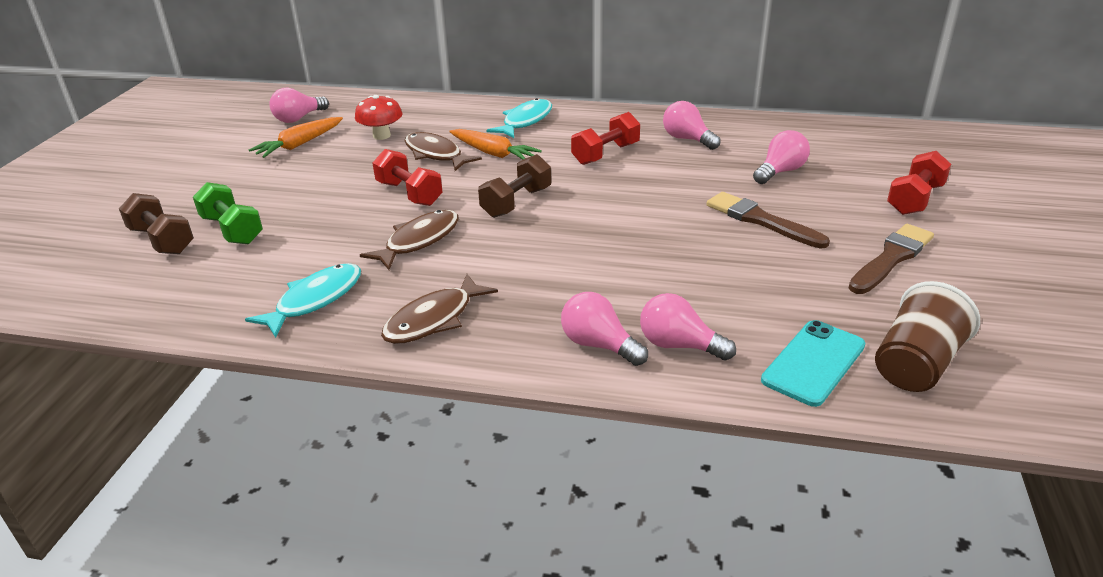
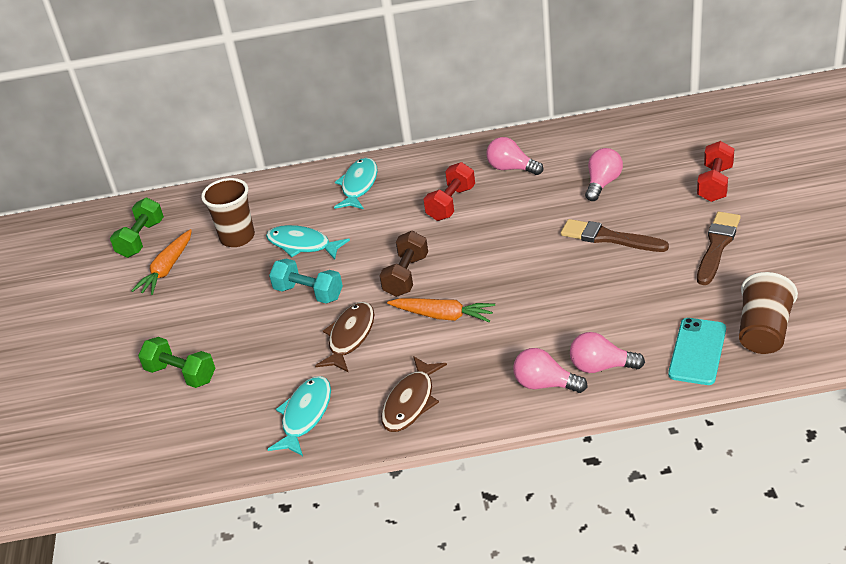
camera: 15 degrees left, 5 degrees up
brown dumbbell [119,193,194,254] -> none
pink light bulb [269,87,329,123] -> green dumbbell [110,198,164,258]
red mushroom [355,95,402,140] -> brown cup [201,178,255,247]
red dumbbell [373,149,443,206] -> turquoise dumbbell [269,259,343,304]
brown fish [404,132,482,171] -> turquoise fish [266,225,350,259]
orange carrot [449,129,542,160] -> orange carrot moved to [387,298,495,322]

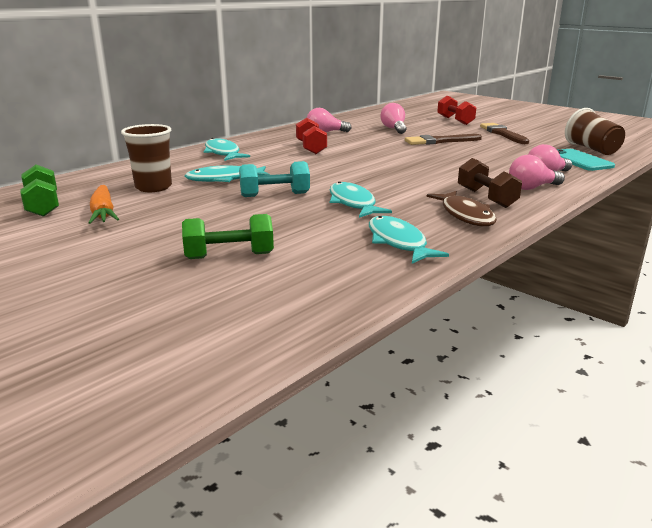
camera: 45 degrees left, 15 degrees down
brown fish [315,302,374,372] -> turquoise fish [330,182,392,218]
brown dumbbell [379,231,428,297] -> brown dumbbell moved to [458,158,522,208]
orange carrot [387,298,495,322] -> none

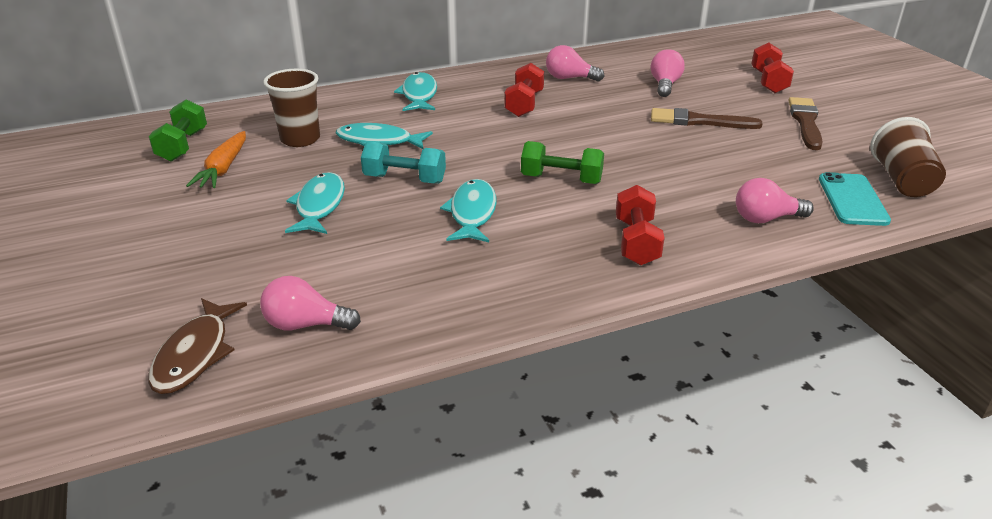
camera: 25 degrees right, 10 degrees up
green dumbbell [182,214,274,259] -> green dumbbell moved to [521,141,604,184]
turquoise fish [369,216,449,264] -> turquoise fish moved to [285,172,345,234]
brown fish [427,191,497,226] -> brown fish moved to [148,298,247,394]
brown dumbbell [458,158,522,208] -> red dumbbell [616,185,664,266]
pink light bulb [509,155,565,190] -> pink light bulb moved to [260,276,361,331]

